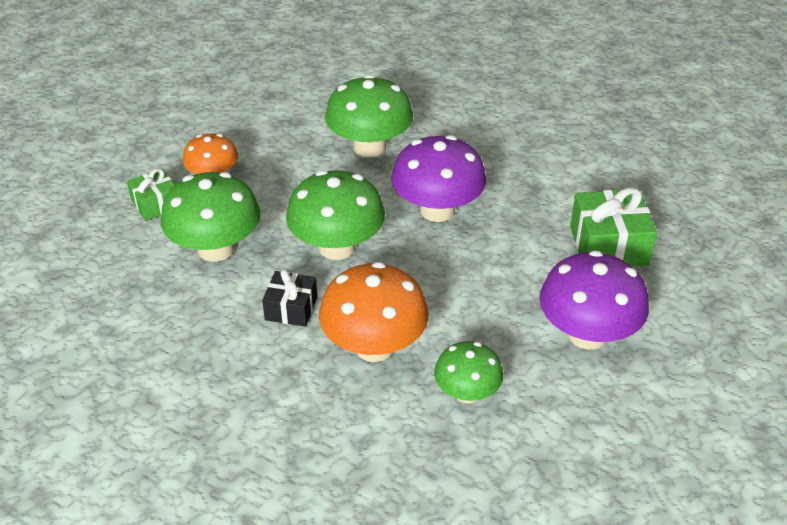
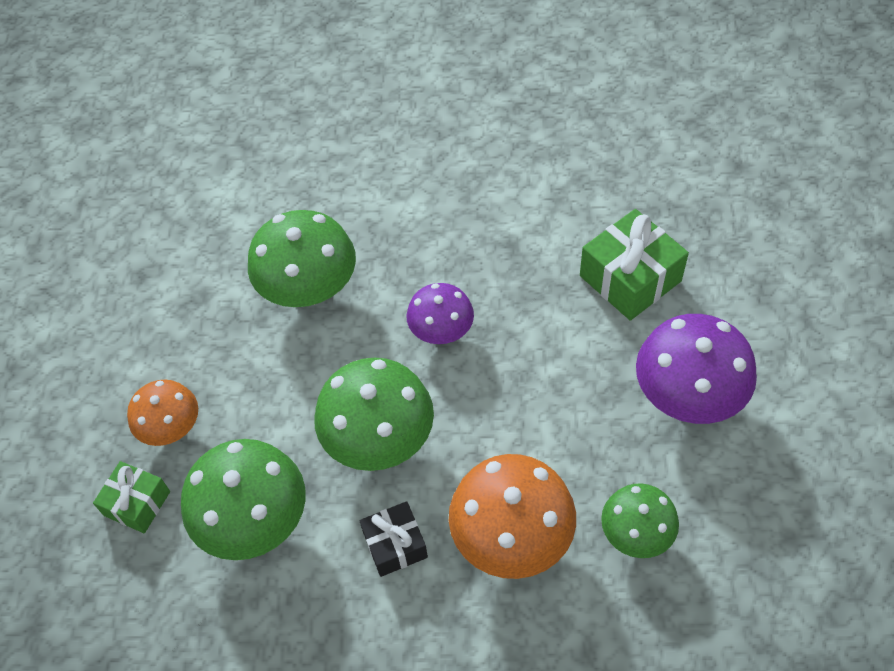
camera: 30 degrees left, 15 degrees up
purple mushroom [391,135,486,222] -> purple mushroom [406,283,474,344], size x0.61

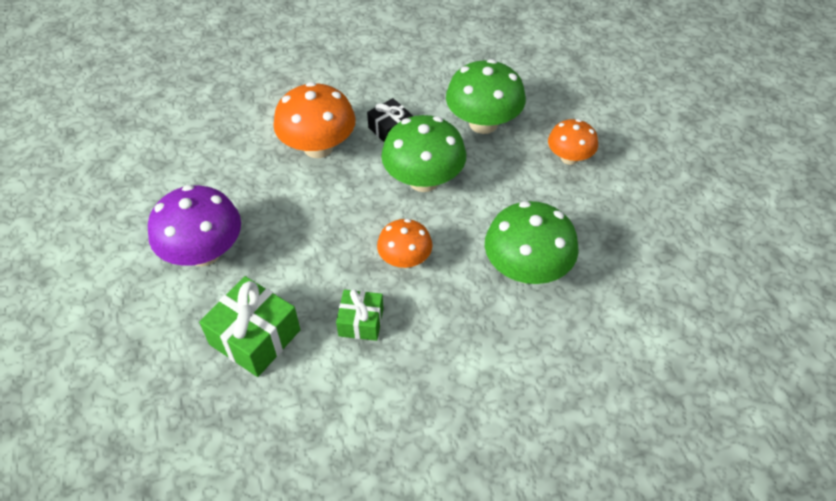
camera: 160 degrees right, 5 degrees down
green gift [93,461,170,533] -> green gift moved to [336,289,384,341]
purple mushroom [406,283,474,344] -> orange mushroom [377,219,432,268]
green mushroom [601,483,679,558] -> none

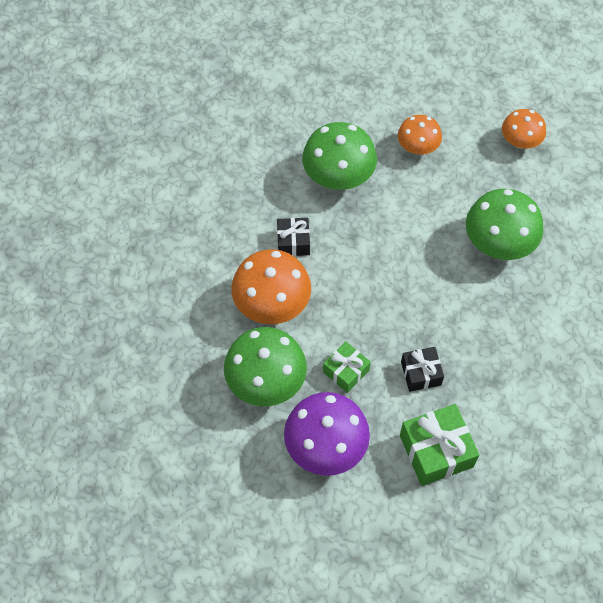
camera: 55 degrees left, 10 degrees up
green gift [336,289,384,341] -> green gift moved to [323,341,371,393]
orange mushroom [377,219,432,268] -> orange mushroom moved to [502,109,546,149]
green mushroom [381,115,466,192] -> green mushroom moved to [224,327,307,406]
none -> black gift [401,347,444,392]

